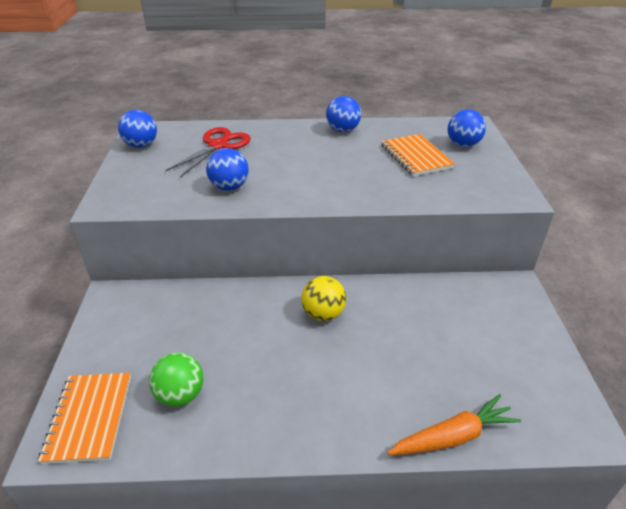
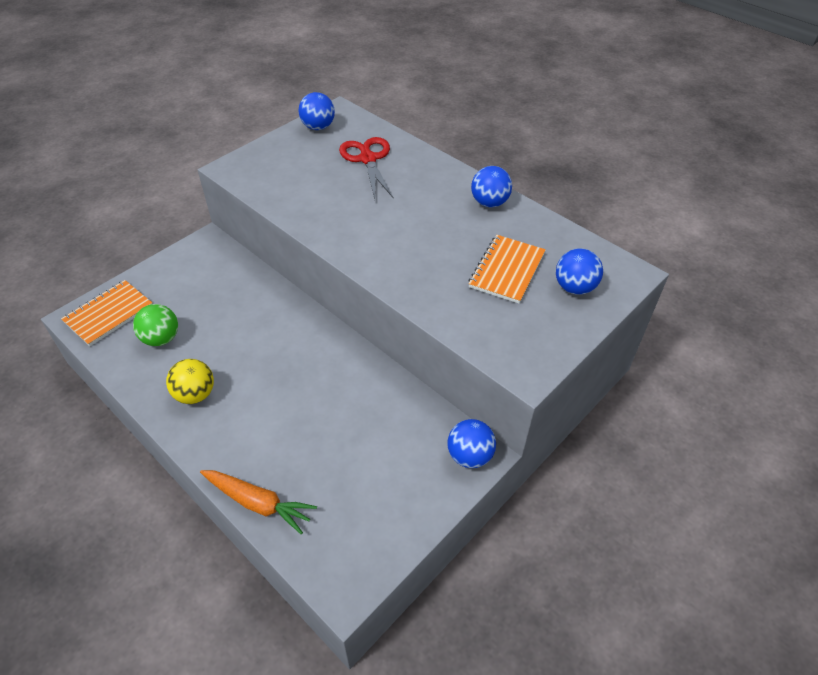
camera: 45 degrees right, 10 degrees up
red scissors [165,127,251,178] -> red scissors turned 90 degrees counterclockwise [339,137,394,199]
blue ball [206,148,249,191] -> blue ball moved to [447,419,496,468]
yellow ball [301,276,346,321] -> yellow ball moved to [166,359,214,404]

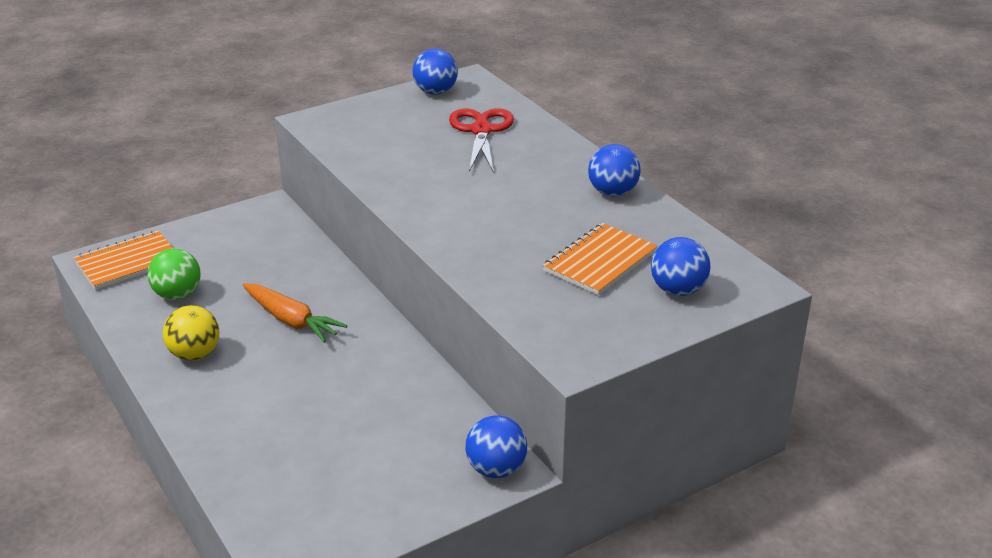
camera: 15 degrees right, 15 degrees down
orange carrot [200,470,317,534] -> orange carrot moved to [243,283,348,343]

